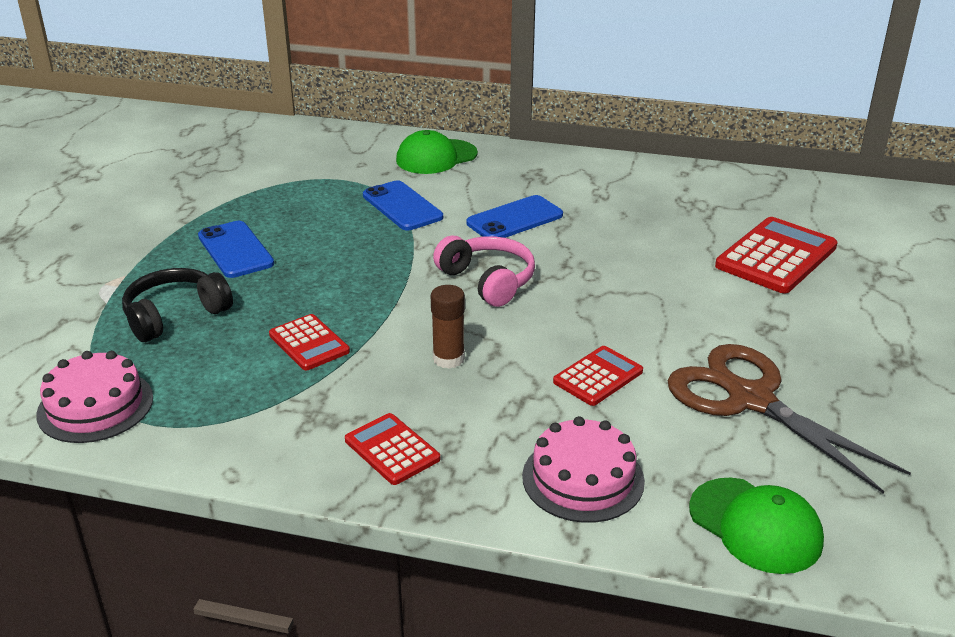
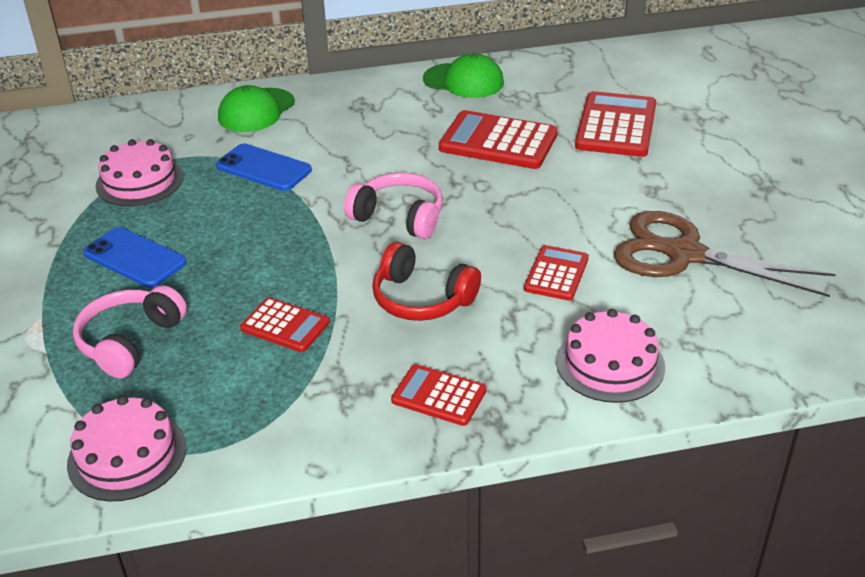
camera: 25 degrees left, 5 degrees up
black headphones [122,268,233,342] -> pink headphones [73,285,187,379]
brown glue stick [431,285,465,369] -> red headphones [372,242,481,321]
blue phone [466,195,563,238] -> none
green cap [689,478,824,574] -> green cap moved to [423,53,504,98]
none -> pink cake [96,139,183,206]
none -> red calculator [439,110,558,169]

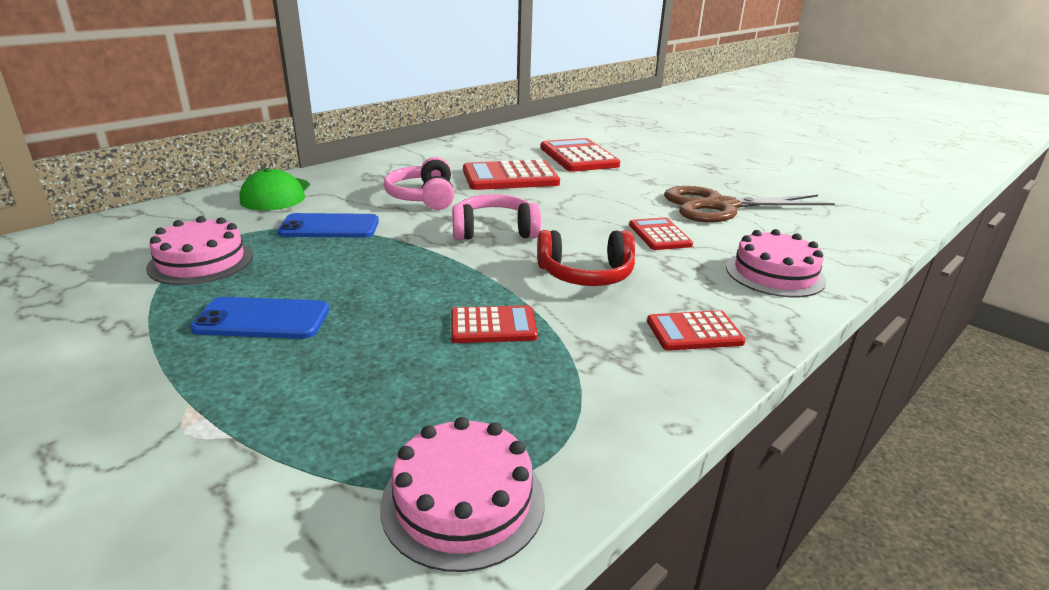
camera: 35 degrees left, 10 degrees down
pink headphones [73,285,187,379] -> pink headphones moved to [384,157,454,210]
green cap [423,53,504,98] -> none

